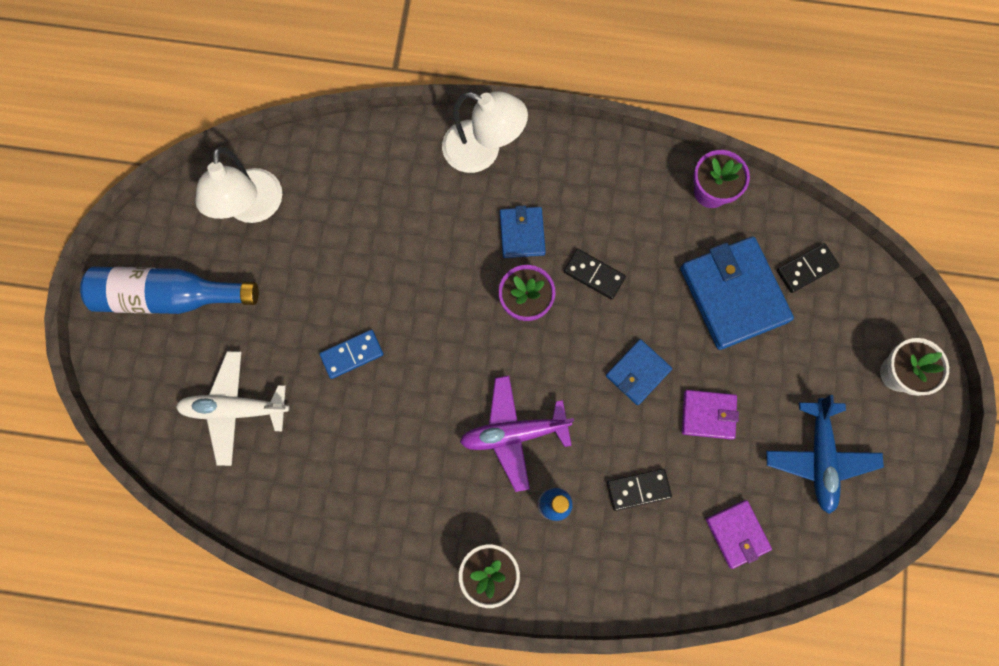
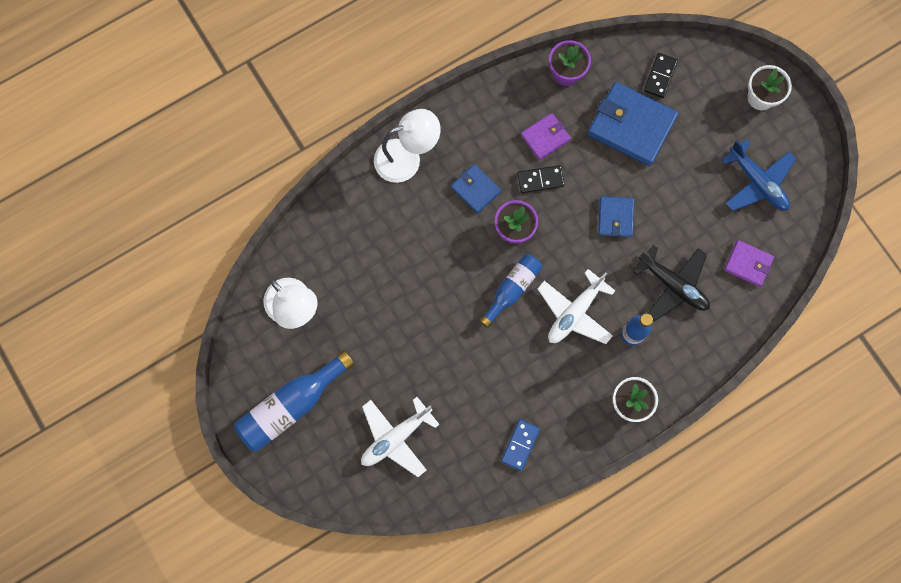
camera: 40 degrees left, 0 degrees up
blue domino [320,330,384,379] -> blue domino moved to [501,419,540,471]
purple plane [460,376,574,492] -> white plane [537,269,615,344]
black domino [607,469,672,511] -> black plane [632,245,710,321]
purple wallet [682,390,739,440] -> purple wallet moved to [521,113,571,160]
none -> blue bottle [480,254,542,328]

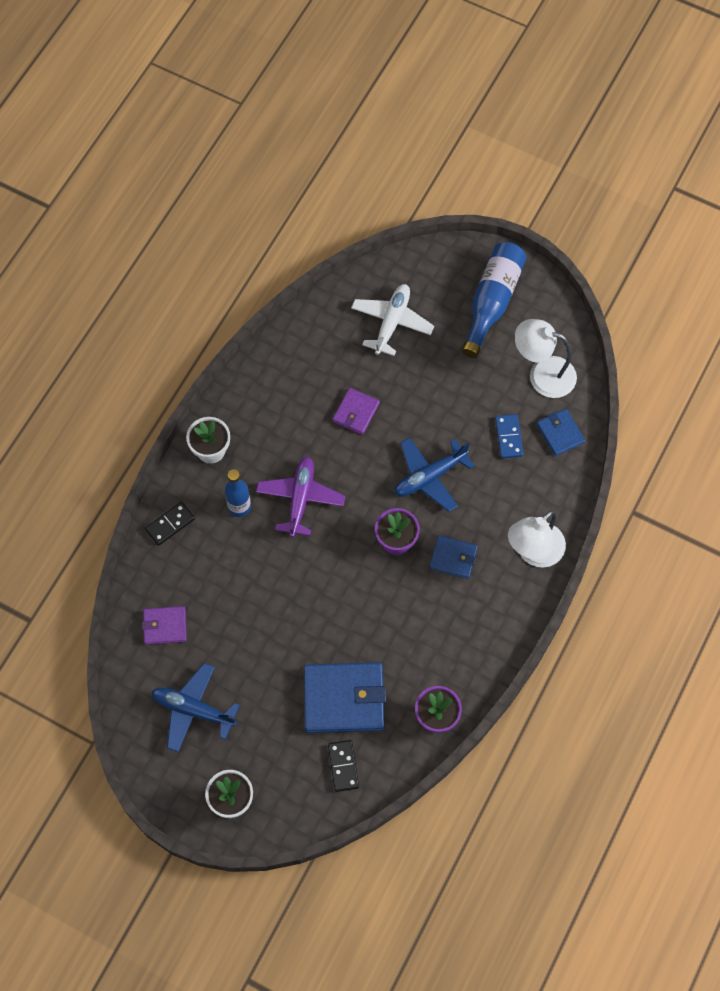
camera: 150 degrees right, 10 degrees down
blue bottle [480,254,542,328] -> none
blue domino [501,419,540,471] -> blue domino moved to [495,414,523,458]
black domino [517,165,565,193] -> black domino moved to [145,502,195,546]
purple wallet [521,113,571,160] -> purple wallet moved to [333,388,380,435]
white plane [537,269,615,344] -> purple plane [256,457,345,537]
blue wallet [598,196,634,237] -> blue wallet moved to [537,409,585,456]
black plane [632,245,710,321] -> none
none -> blue plane [395,437,475,512]

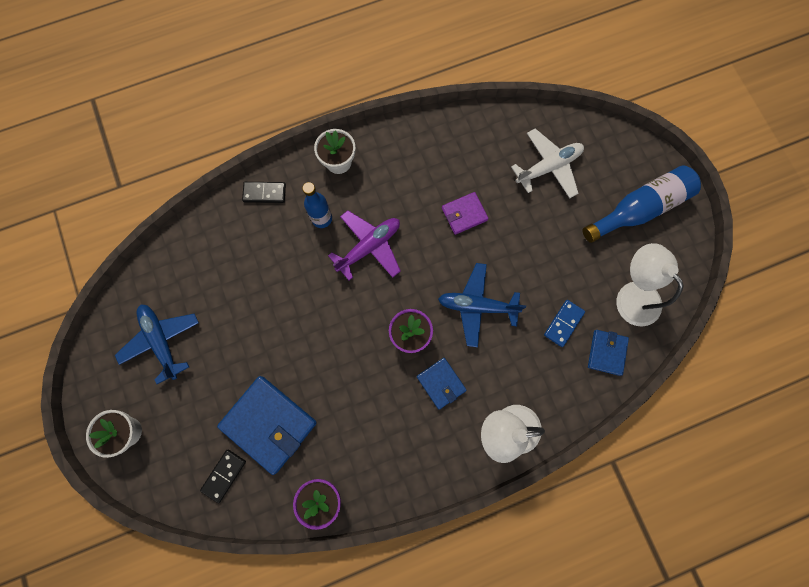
camera: 40 degrees right, 10 degrees up
purple wallet [142,606,187,645] -> none

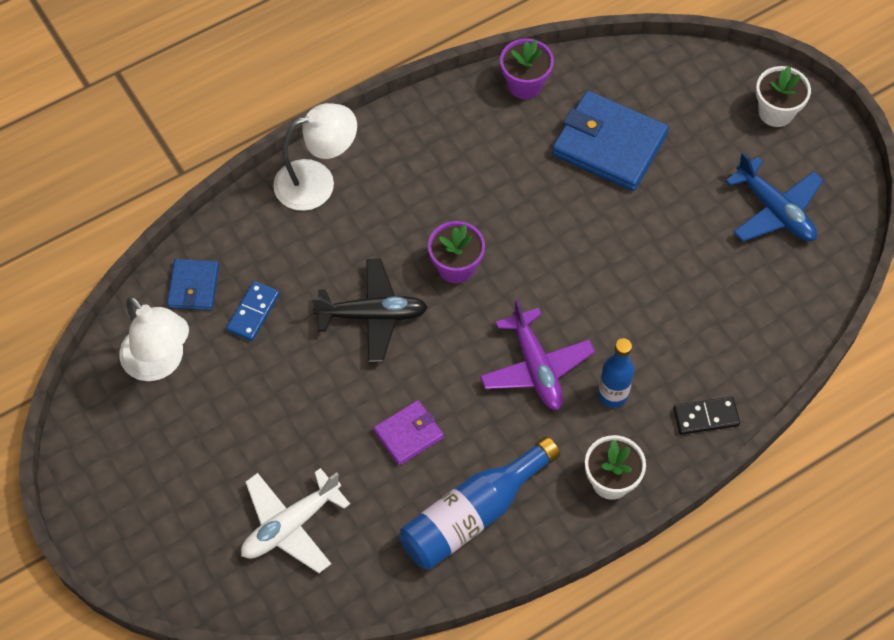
camera: 170 degrees right, 15 degrees down
black domino [200,450,246,503] -> none
purple plane [328,211,401,280] -> purple plane turned 60 degrees counterclockwise [480,299,595,410]
blue wallet [417,358,467,410] -> none
blue plane [438,263,526,347] -> black plane [312,259,428,363]
blue bottle [583,165,701,243] -> blue bottle moved to [399,437,560,570]

